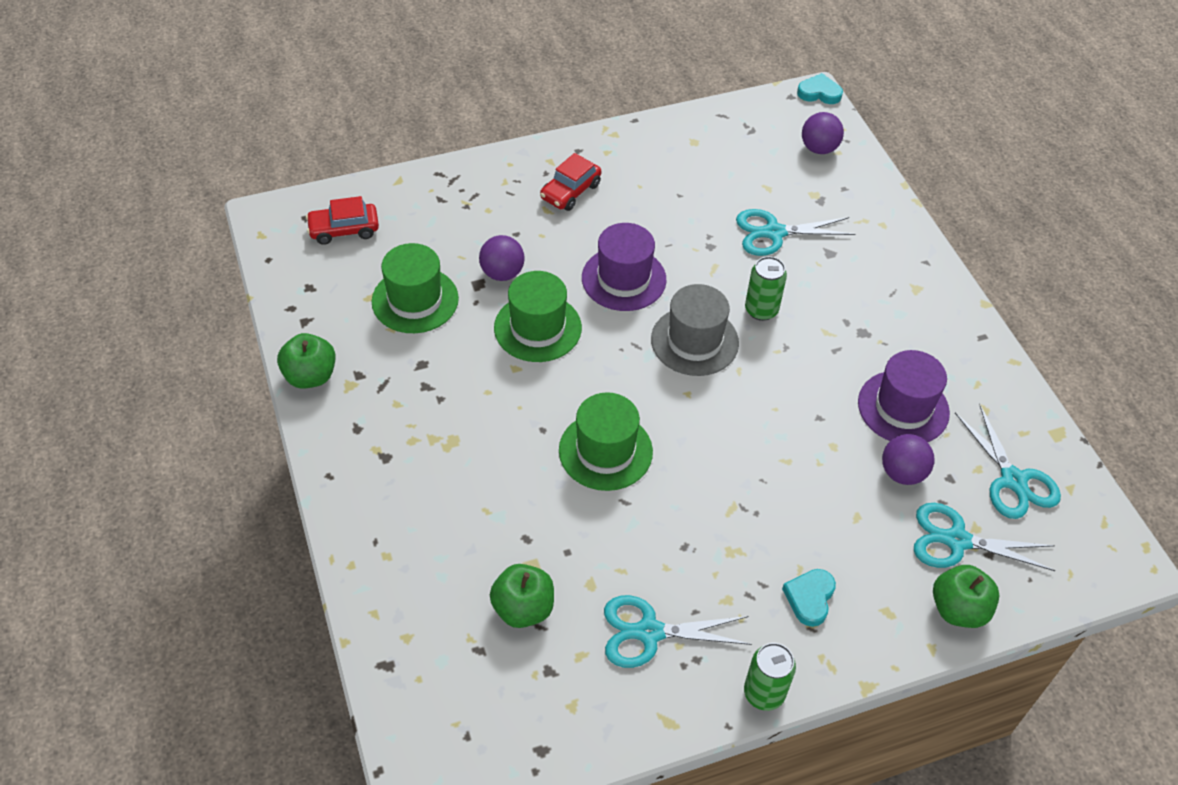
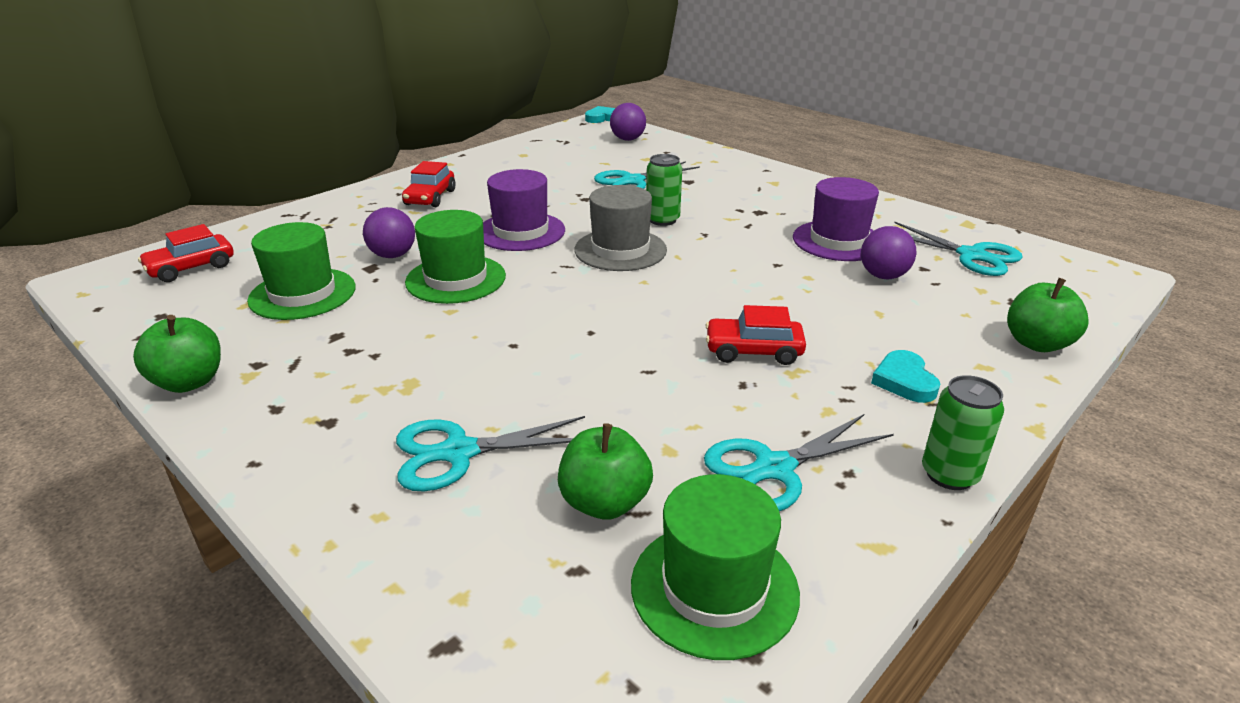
camera: 25 degrees left, 20 degrees down
green hat [559,392,653,491] -> green hat moved to [631,474,800,660]
turquoise scissors [914,503,1056,571] -> turquoise scissors moved to [396,416,585,492]
none -> red car [705,305,806,365]

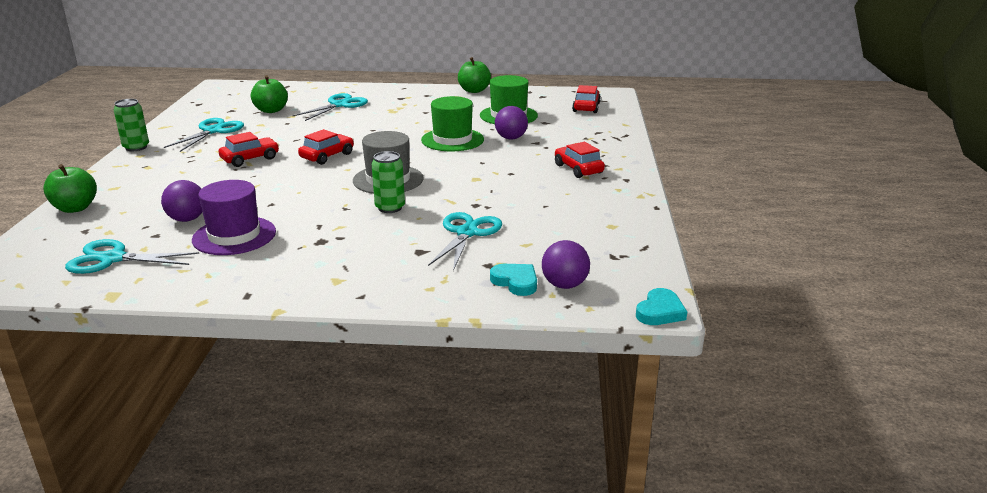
camera: 140 degrees right, 5 degrees down
purple hat [483,169,565,251] -> none
green hat [631,474,800,660] -> none
turquoise heart [871,350,940,403] -> turquoise heart moved to [490,264,537,296]
none -> red car [298,129,354,165]

